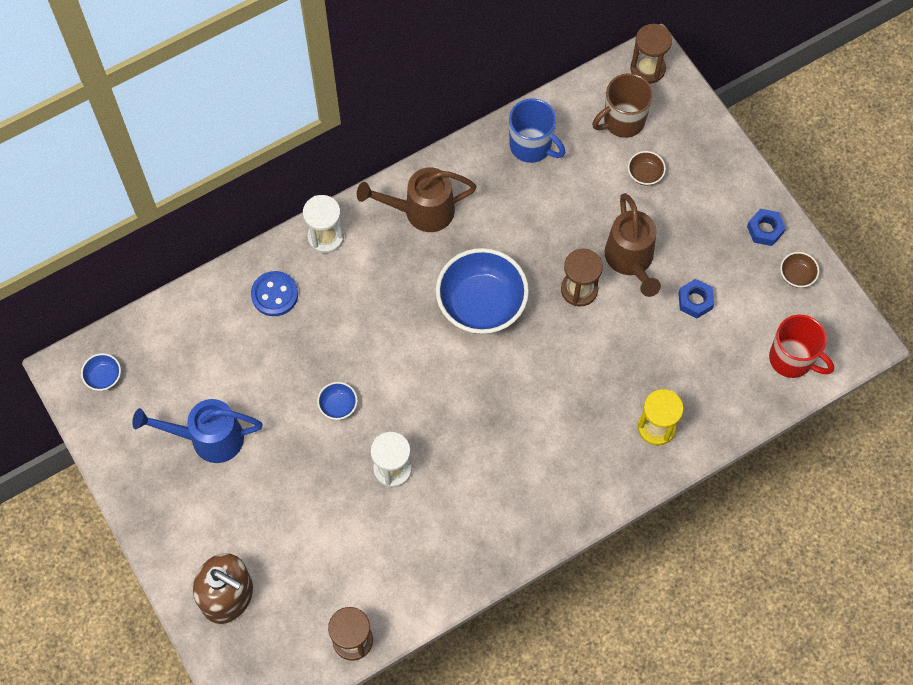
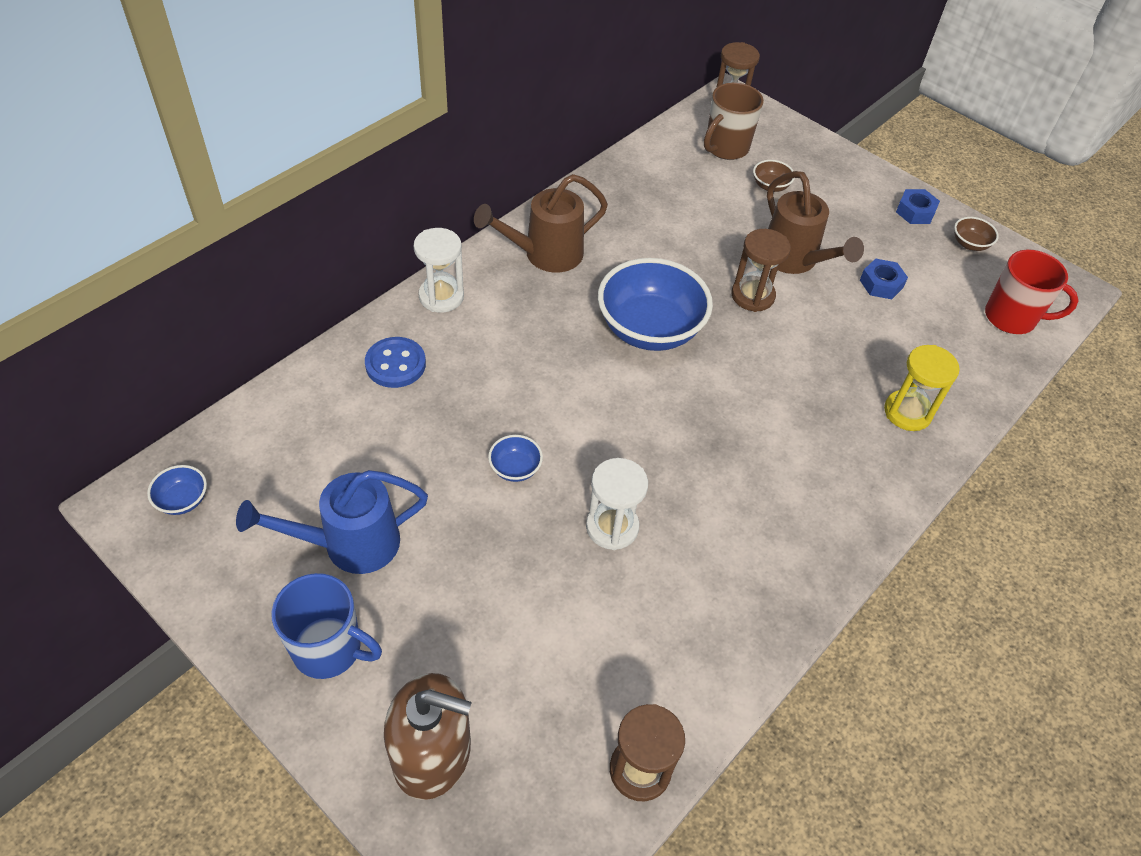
camera: 20 degrees left, 15 degrees down
blue mug [509,98,565,163] -> blue mug moved to [272,573,382,679]

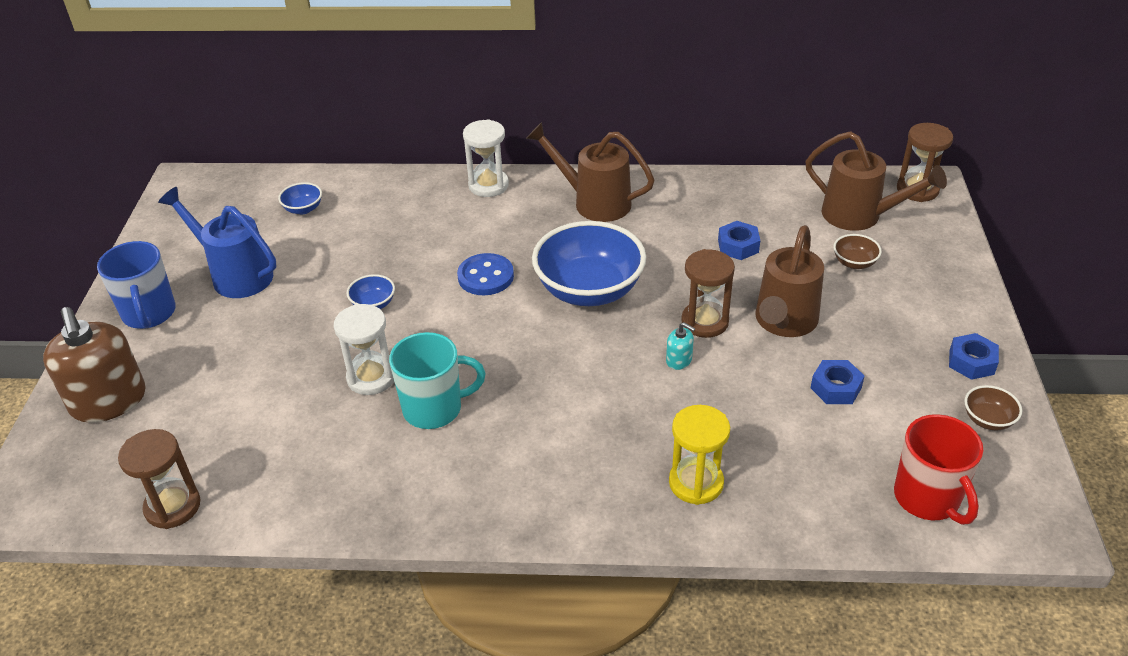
camera: 55 degrees right, 10 degrees down
blue bowl [147,465,207,515] -> blue bowl moved to [278,182,322,214]
blue button [365,337,426,388] -> blue button moved to [457,253,514,295]
brown mug [704,83,764,160] -> brown watering can [806,131,947,231]
none -> turquoise mug [389,332,486,429]
none -> turquoise soap dispenser [666,322,695,370]
none -> blue nut [718,221,760,260]

